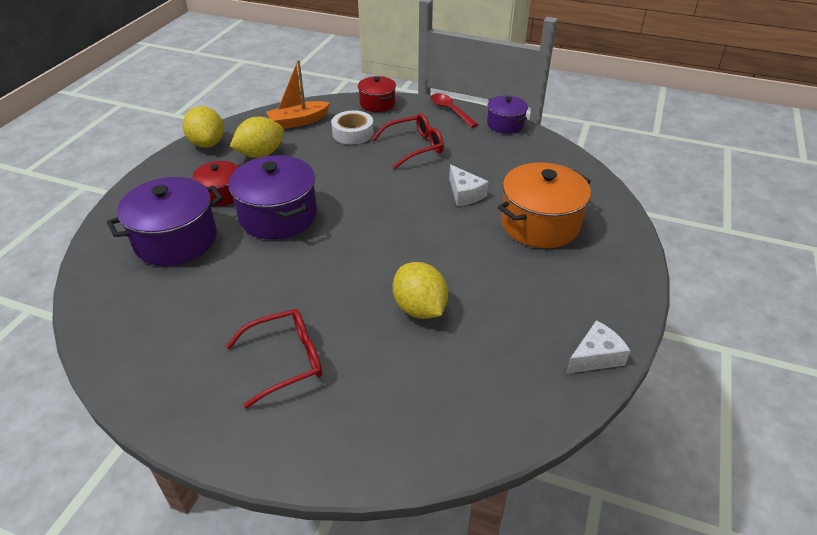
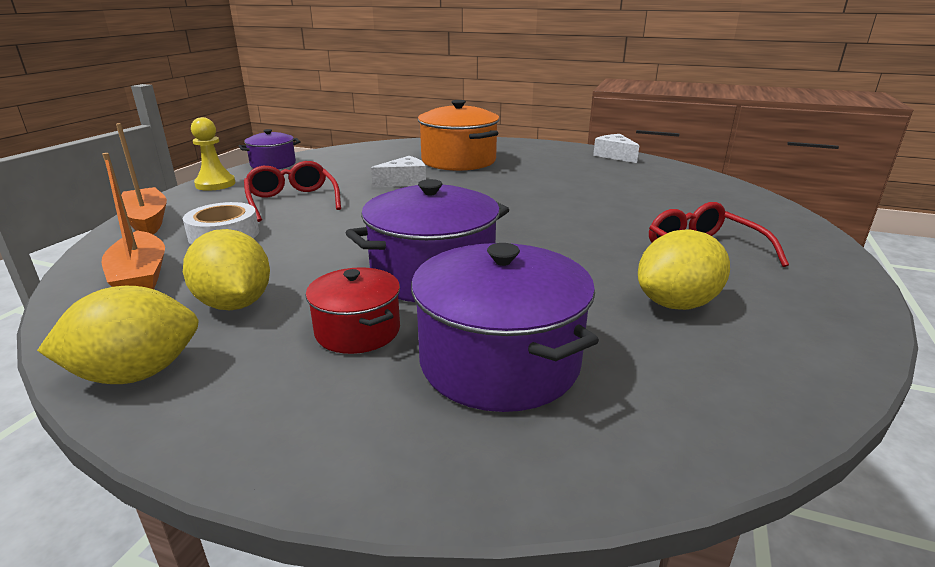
camera: 90 degrees left, 15 degrees down
red pot [358,76,396,112] -> orange boat [115,123,167,234]
yellow lemon [393,262,448,319] -> yellow lemon moved to [638,229,730,310]
red spoon [431,93,479,128] -> yellow pawn [191,117,236,191]

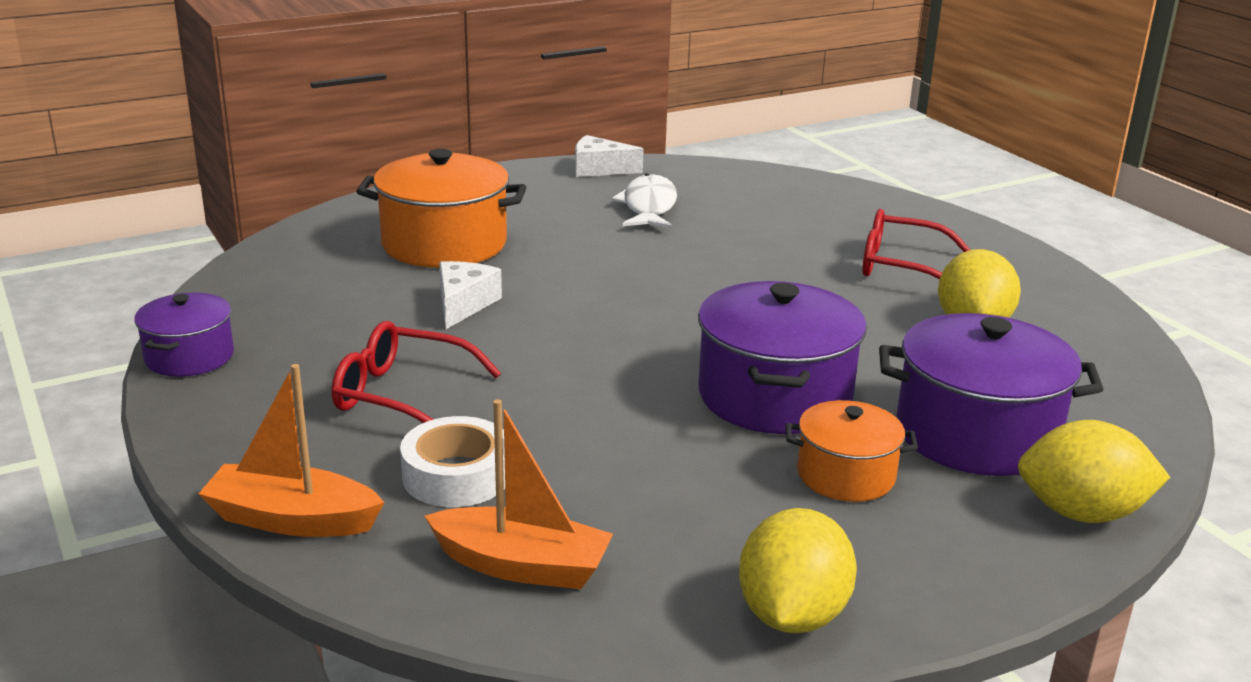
camera: 50 degrees left, 0 degrees up
yellow lemon [183,229,270,310] -> yellow lemon moved to [1018,420,1170,523]
yellow pawn [191,117,236,191] -> none
red pot [305,267,400,354] -> orange pot [786,400,918,502]
none -> white fish [612,173,677,229]

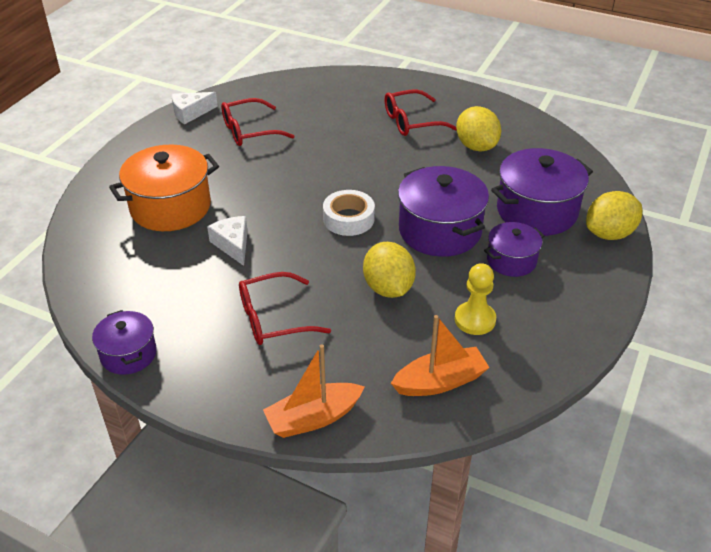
camera: 35 degrees left, 15 degrees up
white tape [400,416,505,507] -> white tape moved to [323,190,375,236]
white fish [612,173,677,229] -> red glasses [221,98,294,146]
yellow lemon [739,508,857,633] -> yellow lemon moved to [363,242,416,298]
orange pot [786,400,918,502] -> purple pot [484,222,545,277]
none -> yellow pawn [455,263,496,335]

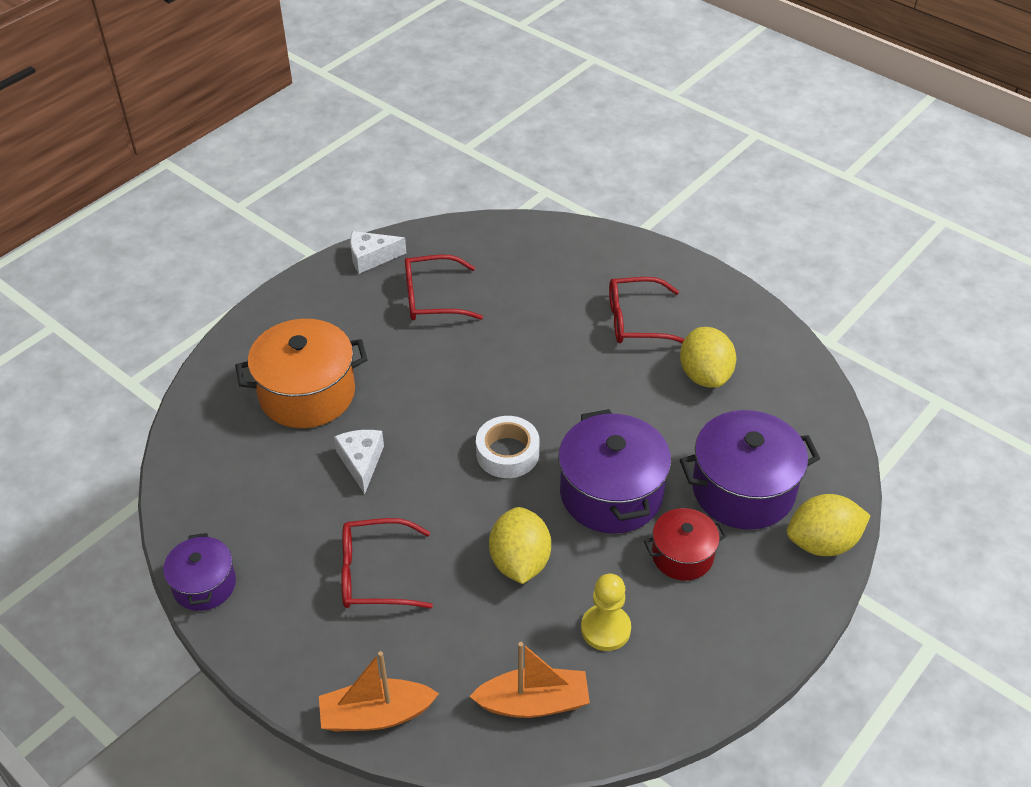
camera: 15 degrees right, 5 degrees up
purple pot [484,222,545,277] -> red pot [644,508,727,581]

